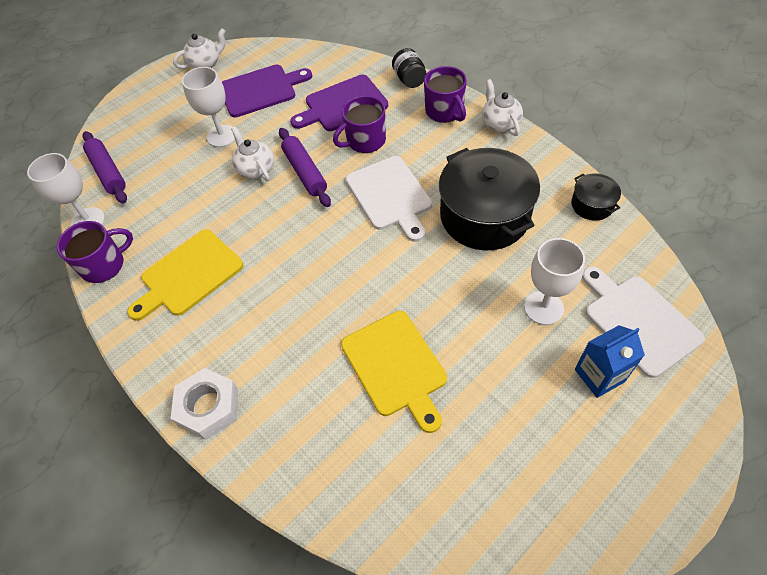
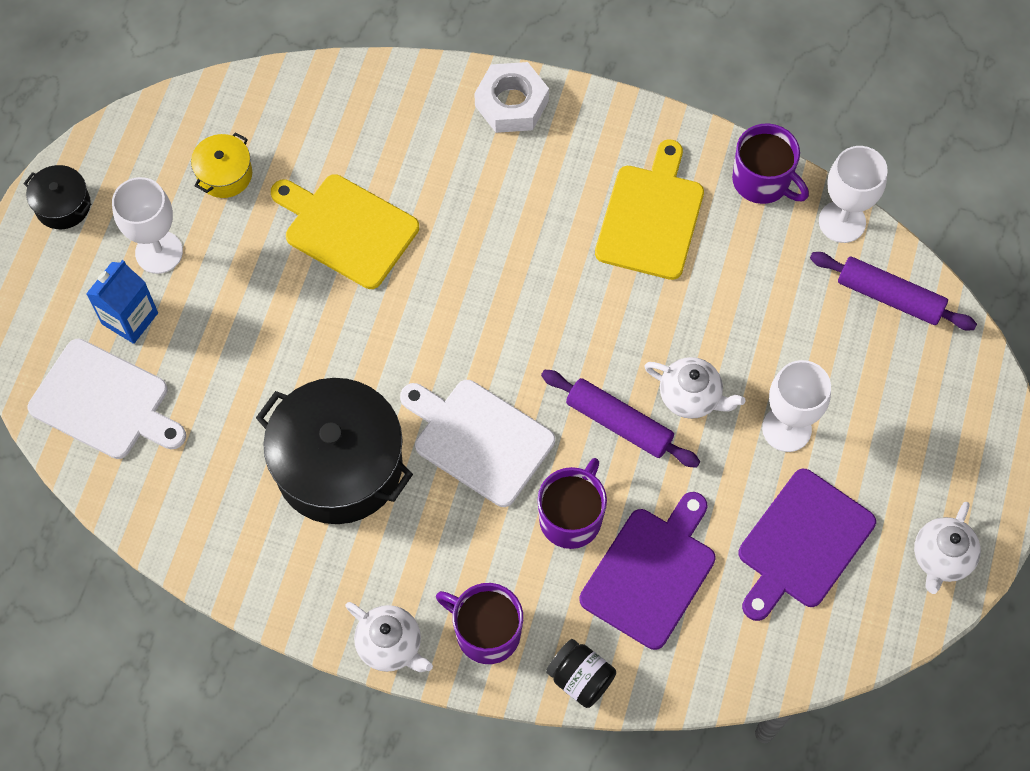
camera: 145 degrees right, 10 degrees up
purple mug [57,221,133,283] -> purple mug turned 75 degrees counterclockwise [732,123,809,204]
white goblet [524,238,585,325] -> white goblet moved to [112,177,183,274]
black pot [571,173,621,221] -> black pot moved to [24,165,91,229]
none -> yellow pot [191,132,252,198]

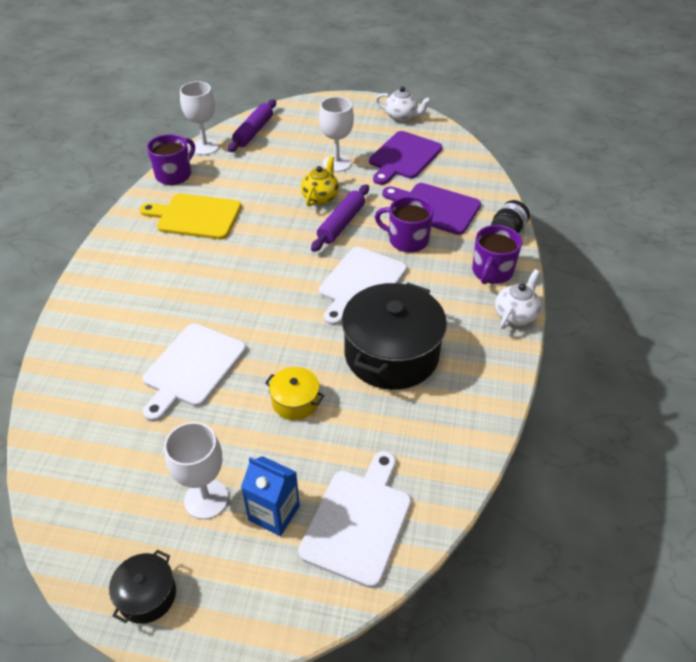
camera: 95 degrees left, 20 degrees down
yellow pot [191,132,252,198] -> yellow pot moved to [265,367,324,420]
yellow cutting board [271,174,419,289] -> white cutting board [143,323,246,422]
white nut [474,62,549,133] -> none
white teapot [644,357,746,419] -> yellow teapot [301,156,339,207]
purple cutting board [739,469,876,621] -> purple cutting board turned 90 degrees clockwise [369,131,442,185]

